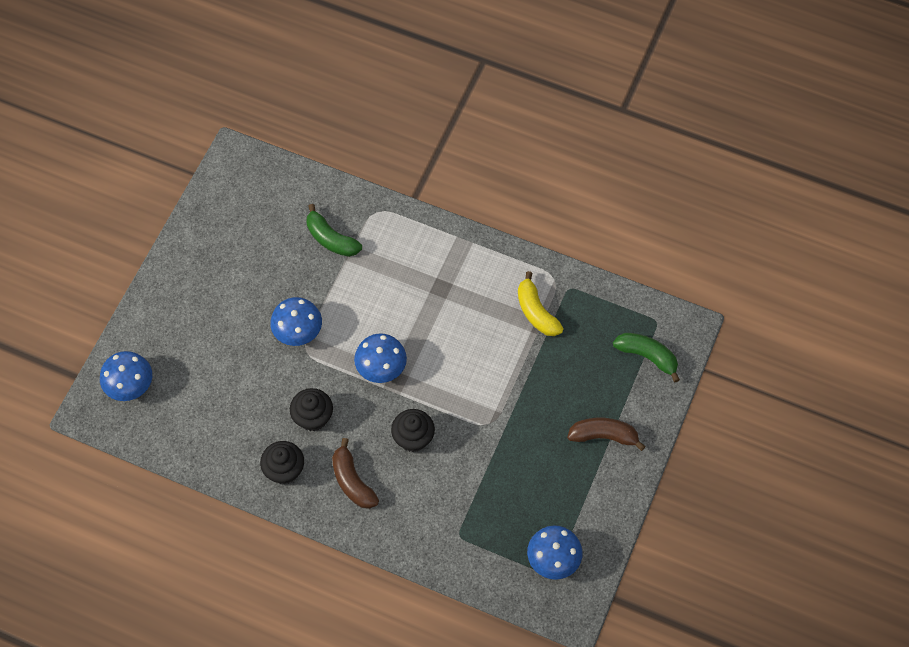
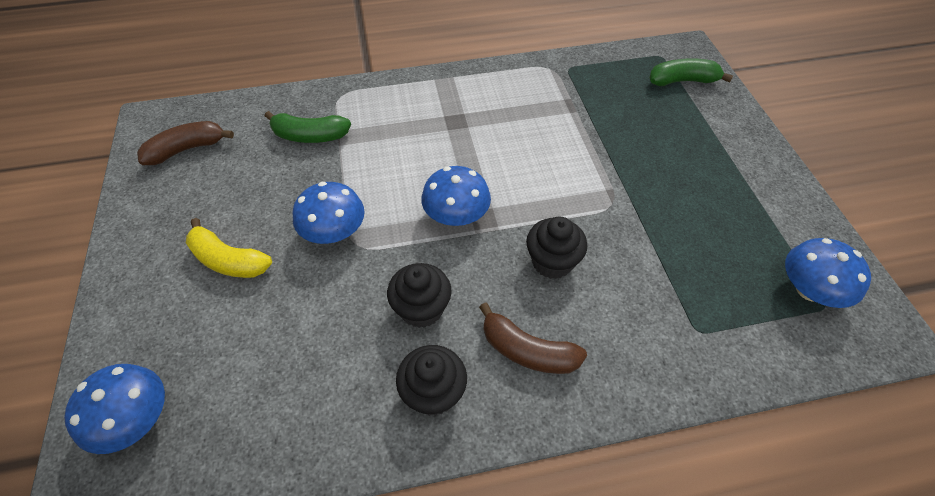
camera: 35 degrees left, 10 degrees down
yellow banana [518,271,564,336] -> yellow banana moved to [186,218,272,278]
brown banana [567,418,646,451] -> brown banana moved to [137,121,234,165]

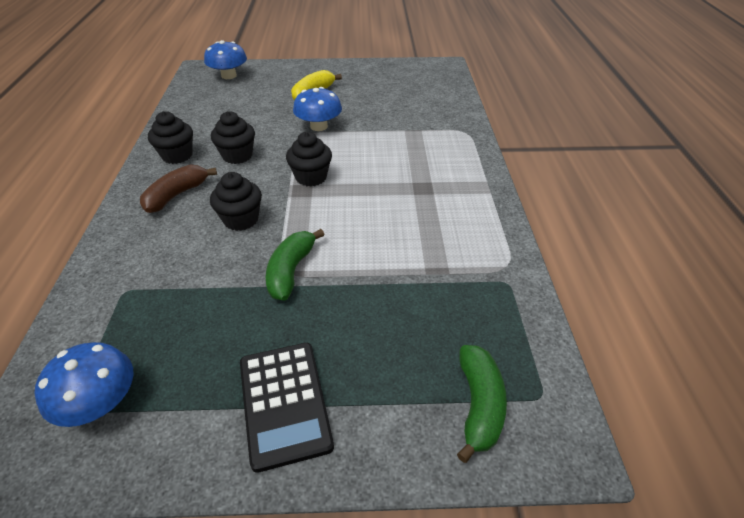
camera: 100 degrees right, 10 degrees down
brown banana [137,121,234,165] -> none
green banana [265,111,351,143] -> green banana moved to [266,229,325,301]
blue mushroom [421,166,491,226] -> black cupcake [286,132,332,187]
none -> black calculator [240,343,334,473]

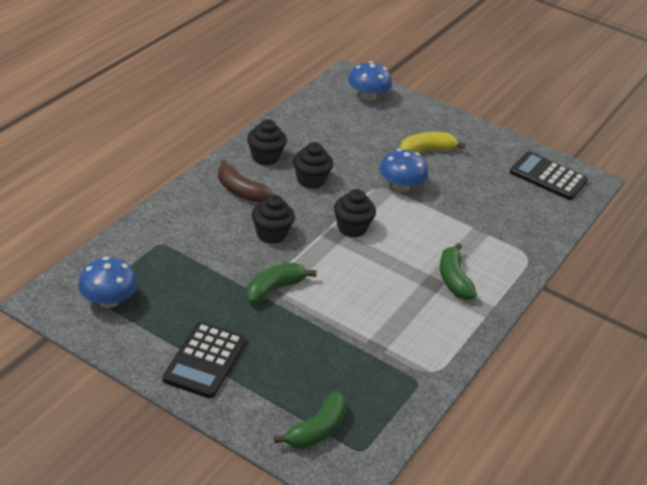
camera: 30 degrees right, 5 degrees down
brown banana [140,164,217,213] -> brown banana turned 120 degrees counterclockwise [218,160,273,203]
none -> green banana [440,243,477,300]
none -> black calculator [510,151,588,200]

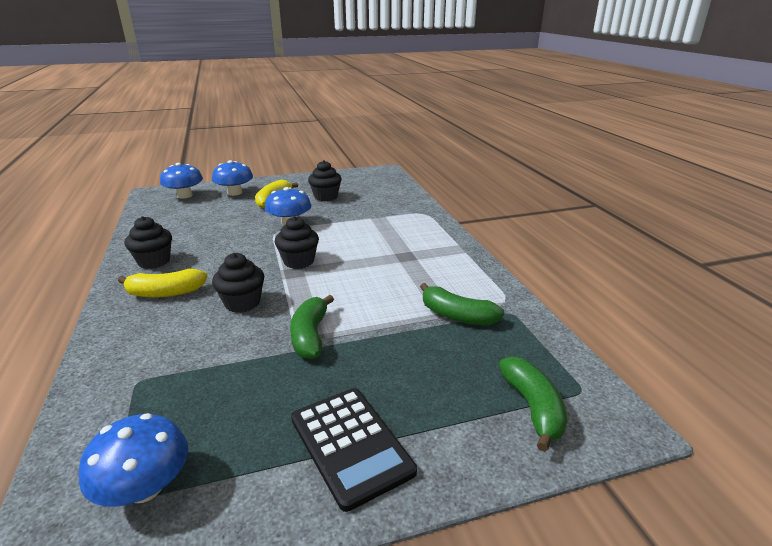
camera: 45 degrees left, 10 degrees down
brown banana [218,160,273,203] -> yellow banana [118,269,207,297]
black cupcake [293,142,333,189] -> black cupcake moved to [308,160,342,201]
green banana [440,243,477,300] -> green banana moved to [420,283,504,326]
black calculator [510,151,588,200] -> none
none -> blue mushroom [212,160,253,196]

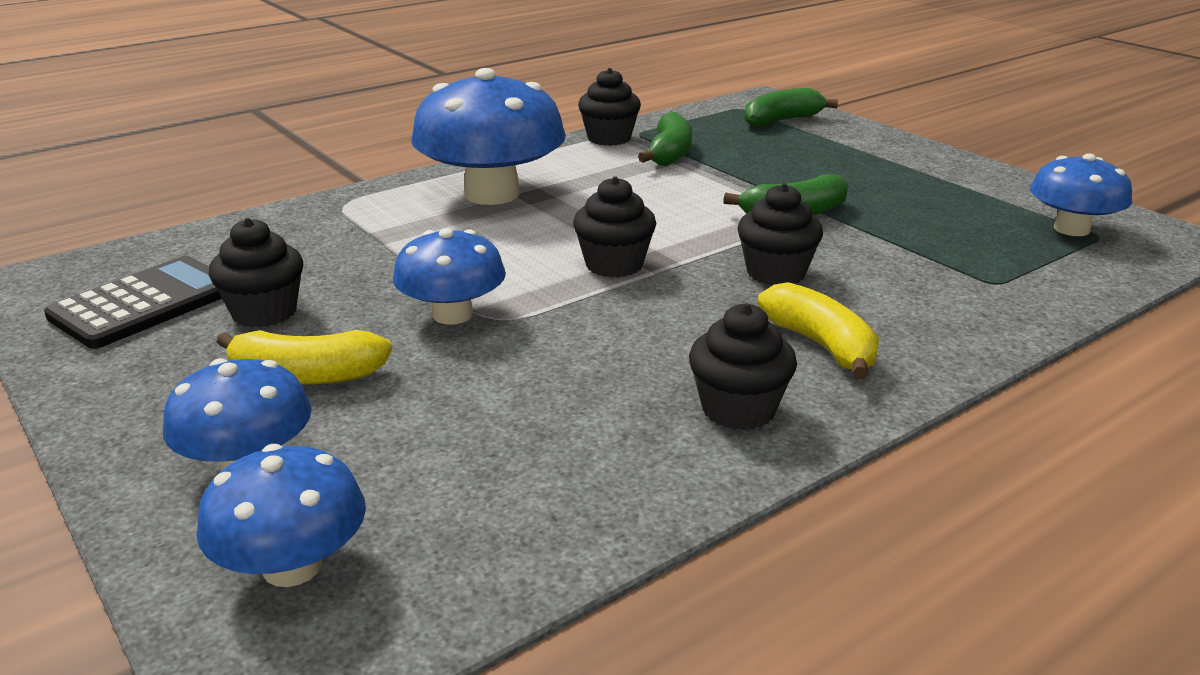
camera: 110 degrees left, 0 degrees up
black calculator [291,388,417,512] -> black calculator moved to [44,256,222,349]
none -> blue mushroom [412,68,566,205]
none -> black cupcake [578,68,641,146]

